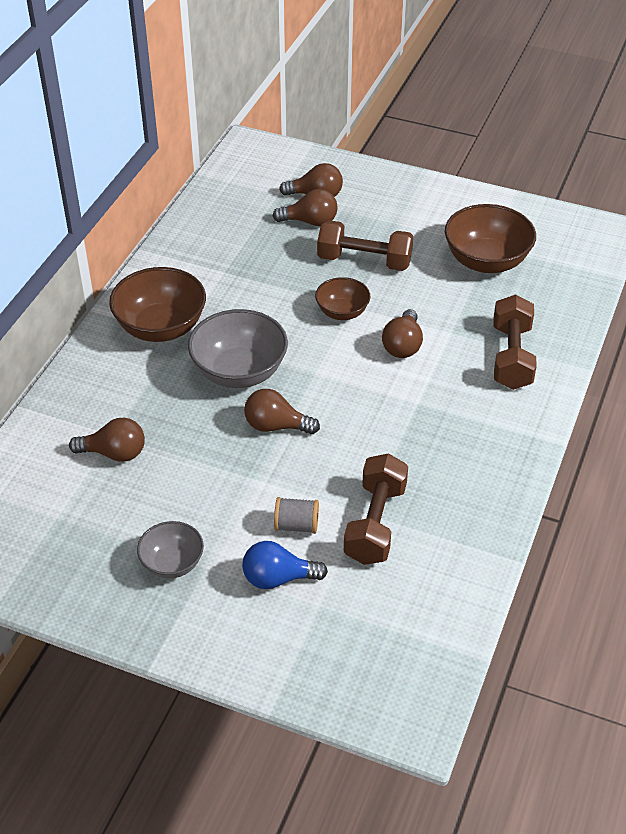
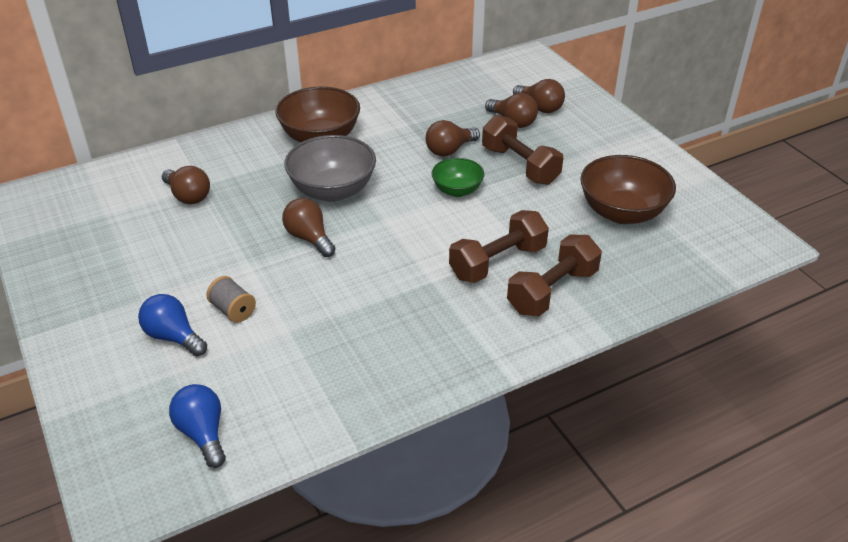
camera: 40 degrees right, 5 degrees down
grey bowl [137,521,204,578] -> none
brown bowl [315,277,370,320] -> green bowl [432,158,484,197]
brown dumbbell [344,453,408,565] -> brown dumbbell moved to [449,210,549,283]
brown light bulb [382,309,423,358] -> brown light bulb moved to [426,120,480,157]
none -> blue light bulb [169,384,226,468]

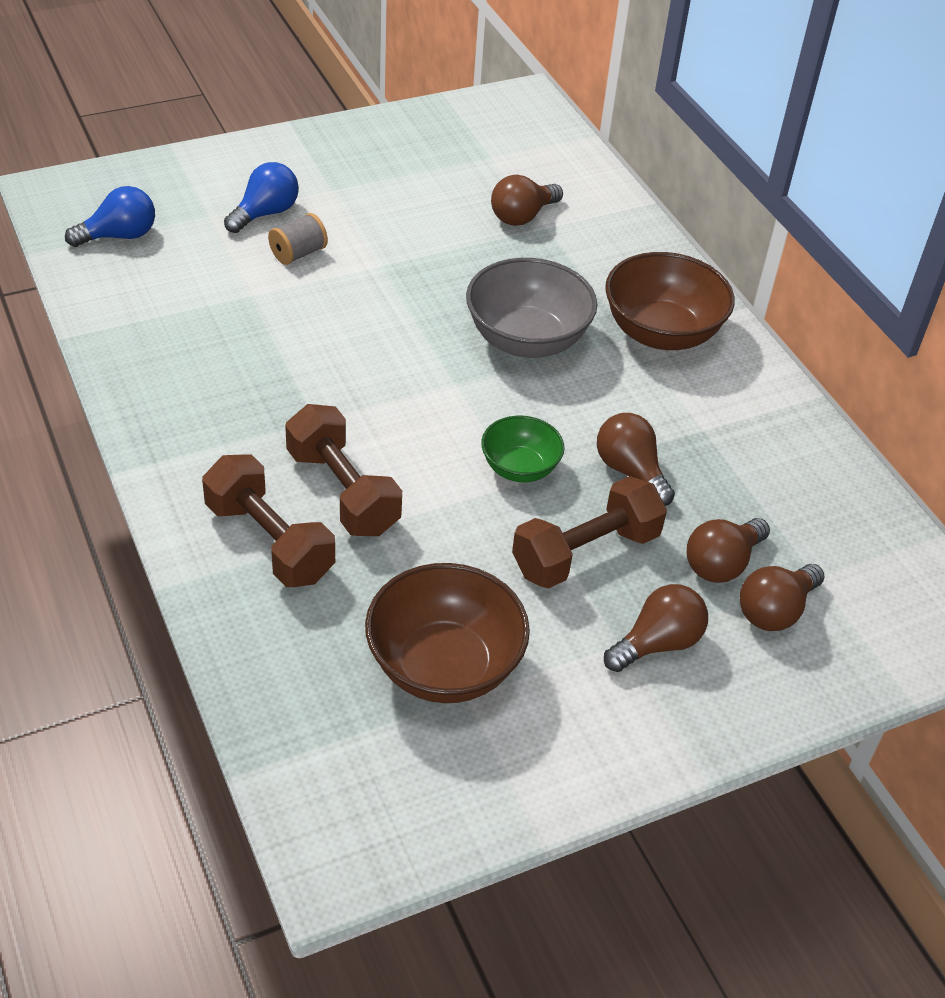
camera: 90 degrees right, 5 degrees up
brown light bulb [282,198,336,257] -> brown light bulb moved to [604,584,708,672]

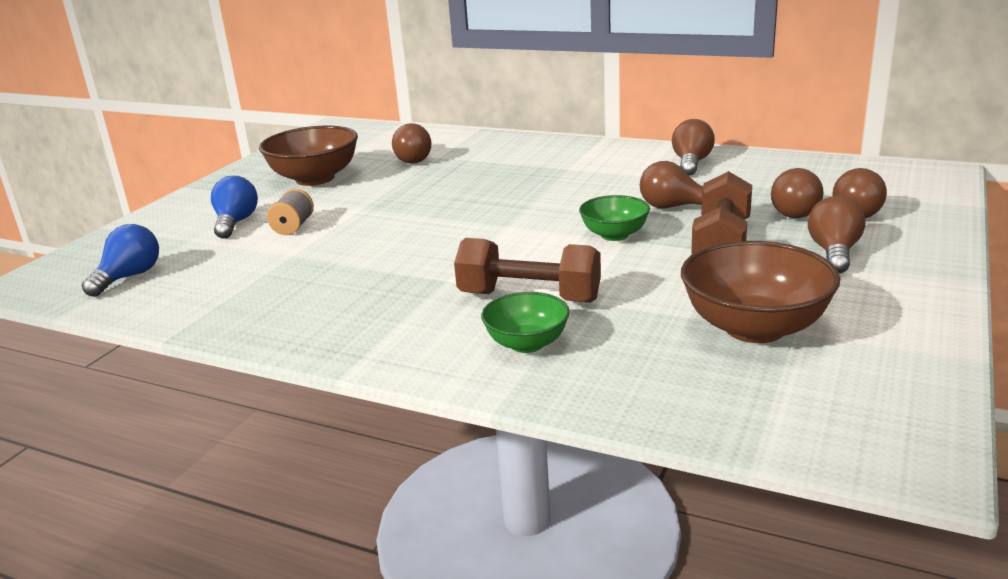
camera: 35 degrees left, 20 degrees down
brown dumbbell [202,454,335,587] -> green bowl [481,292,570,353]
grey bowl [466,258,597,358] -> none
brown bowl [605,252,735,350] -> brown bowl moved to [259,126,358,186]
none -> brown light bulb [672,119,715,176]

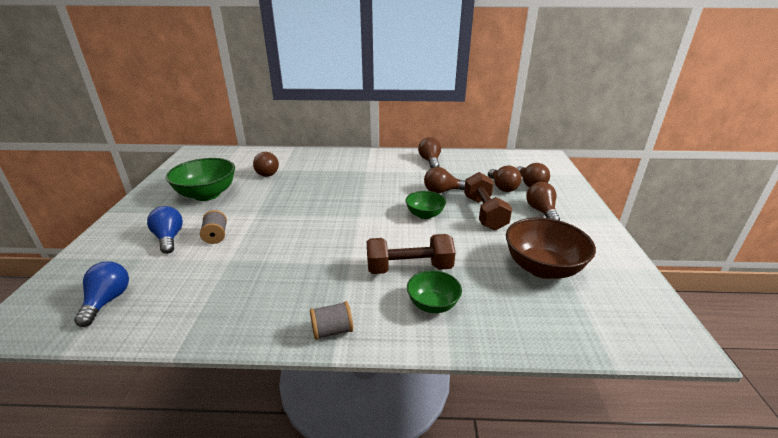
camera: 25 degrees left, 5 degrees up
brown bowl [259,126,358,186] -> green bowl [166,158,235,201]
none -> grey spool [310,301,353,340]

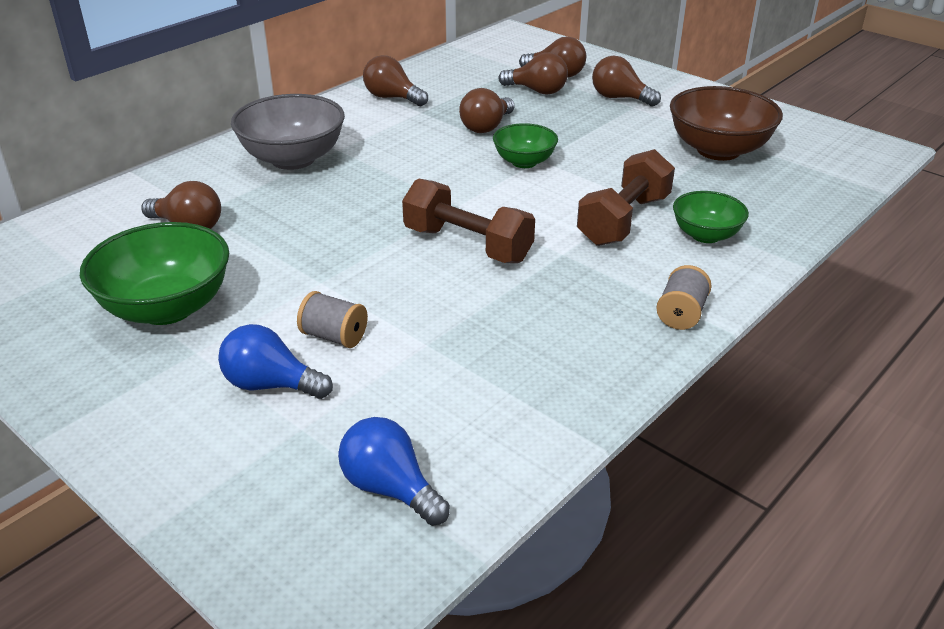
camera: 50 degrees left, 5 degrees up
brown dumbbell [464,172,512,231] -> brown dumbbell moved to [402,179,535,263]
none -> grey bowl [231,94,345,170]

